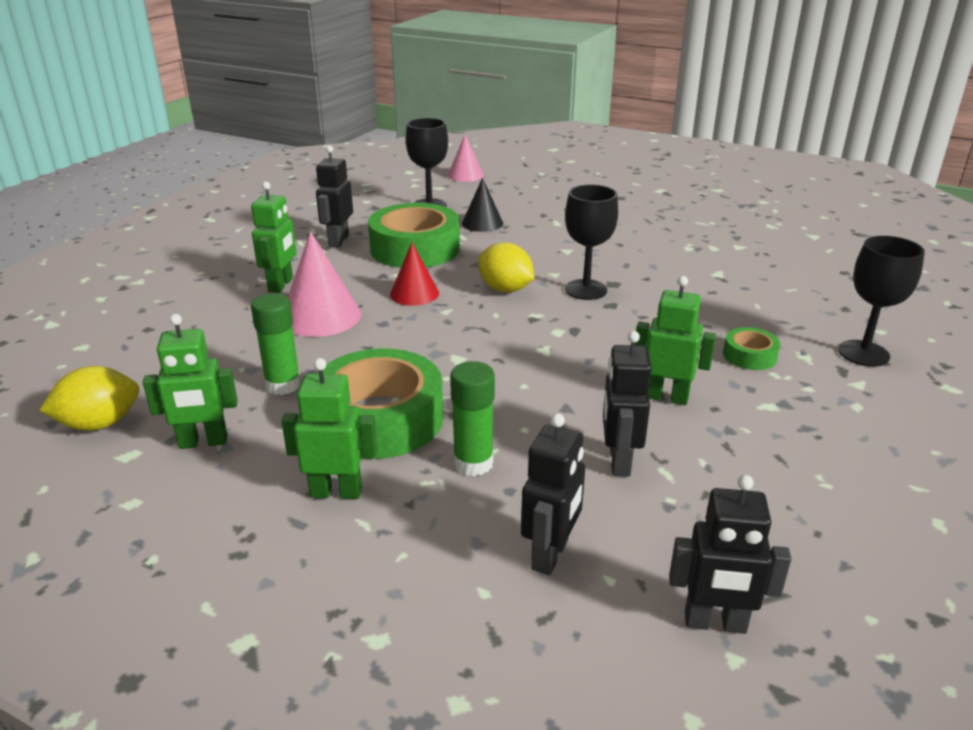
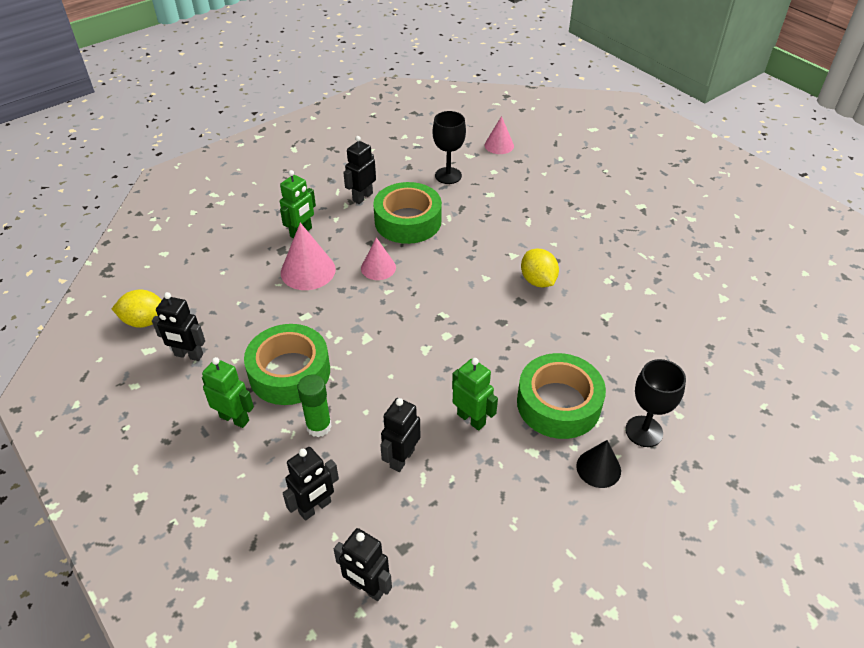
camera: 25 degrees right, 15 degrees up
green robot [143,314,238,449] -> black robot [152,292,205,361]
green glue stick [251,293,301,395] -> none
red cone [390,243,439,306] -> pink cone [361,237,396,280]
black cone [462,178,503,232] -> black cone moved to [576,440,621,488]
yellow lemon [478,242,534,292] -> yellow lemon moved to [521,249,559,287]
black goblet [565,184,618,300] -> none
green tape [723,327,780,370] -> green tape [517,353,606,439], size x2.16

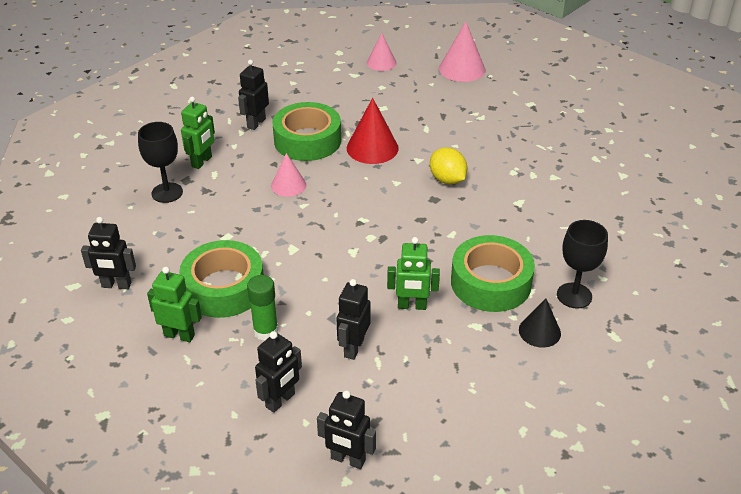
camera: 10 degrees left, 5 degrees down
yellow lemon [112,289,162,328] -> none
pink cone [281,223,336,290] -> pink cone moved to [439,22,485,82]
black goblet [433,111,466,184] -> black goblet moved to [138,122,183,203]
green robot [452,358,498,431] -> green robot turned 150 degrees clockwise [387,237,440,310]
none -> red cone [347,98,399,164]

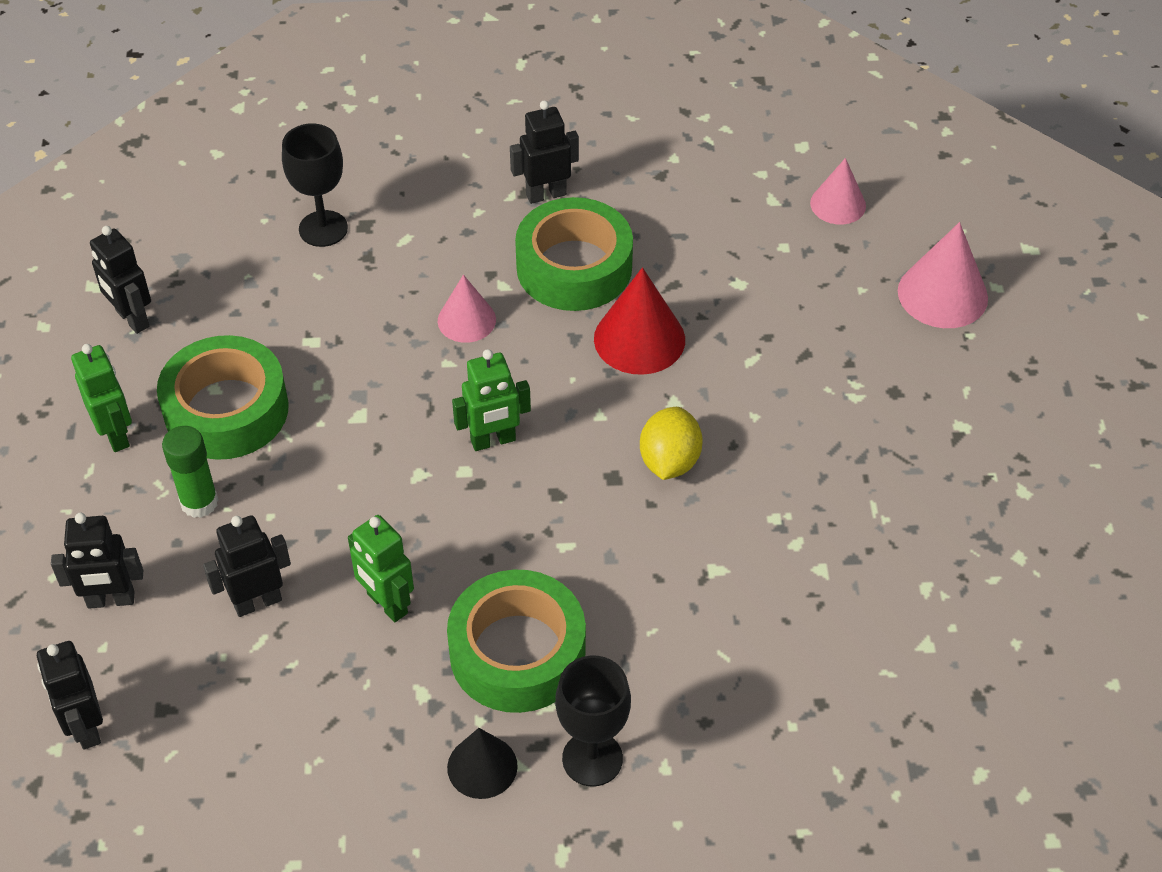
camera: 45 degrees right, 10 degrees up
green robot [181,97,215,169] -> green robot moved to [452,349,531,451]

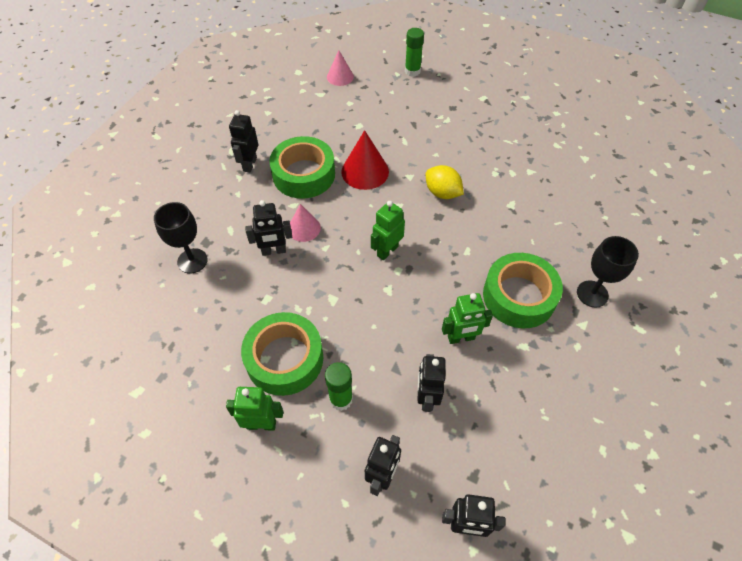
camera: 60 degrees left, 5 degrees up
black robot [90,226,151,334] -> black robot moved to [245,200,292,256]
black cone [447,728,518,799] -> none
green robot [452,349,531,451] -> green robot turned 150 degrees counterclockwise [371,201,405,260]
pink cone [898,222,988,328] -> green glue stick [405,28,424,77]

